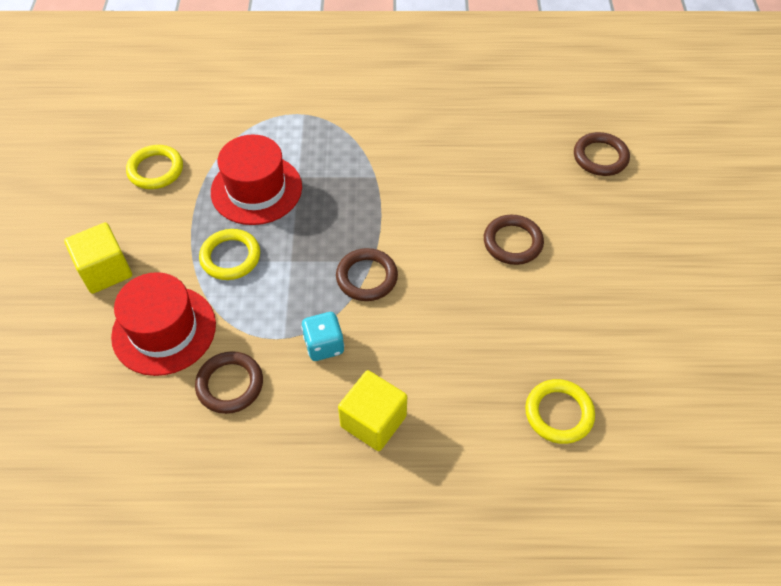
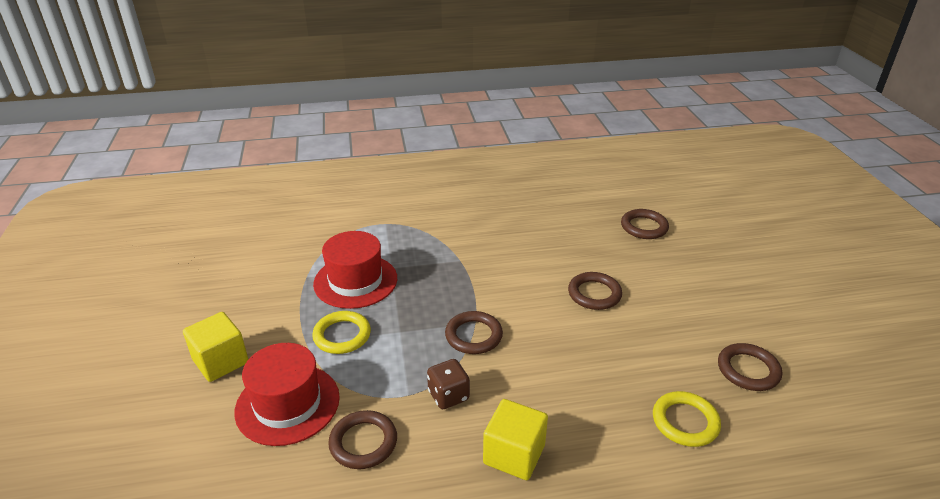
camera: 10 degrees left, 20 degrees down
yellow ring [126,145,183,189] -> none
turquoise dice [301,312,344,361] -> brown dice [427,359,470,409]
none -> brown ring [718,343,782,391]

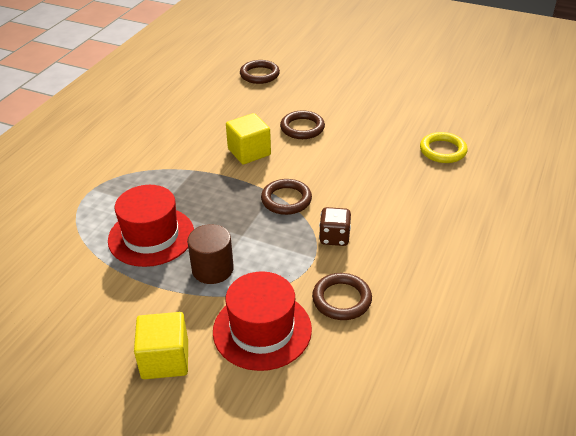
camera: 55 degrees left, 5 degrees up
yellow ring [312,311,371,354] -> brown cylinder [187,224,234,284]
yellow cube [483,399,548,480] -> yellow cube moved to [226,113,271,164]
brown ring [718,343,782,391] -> none

